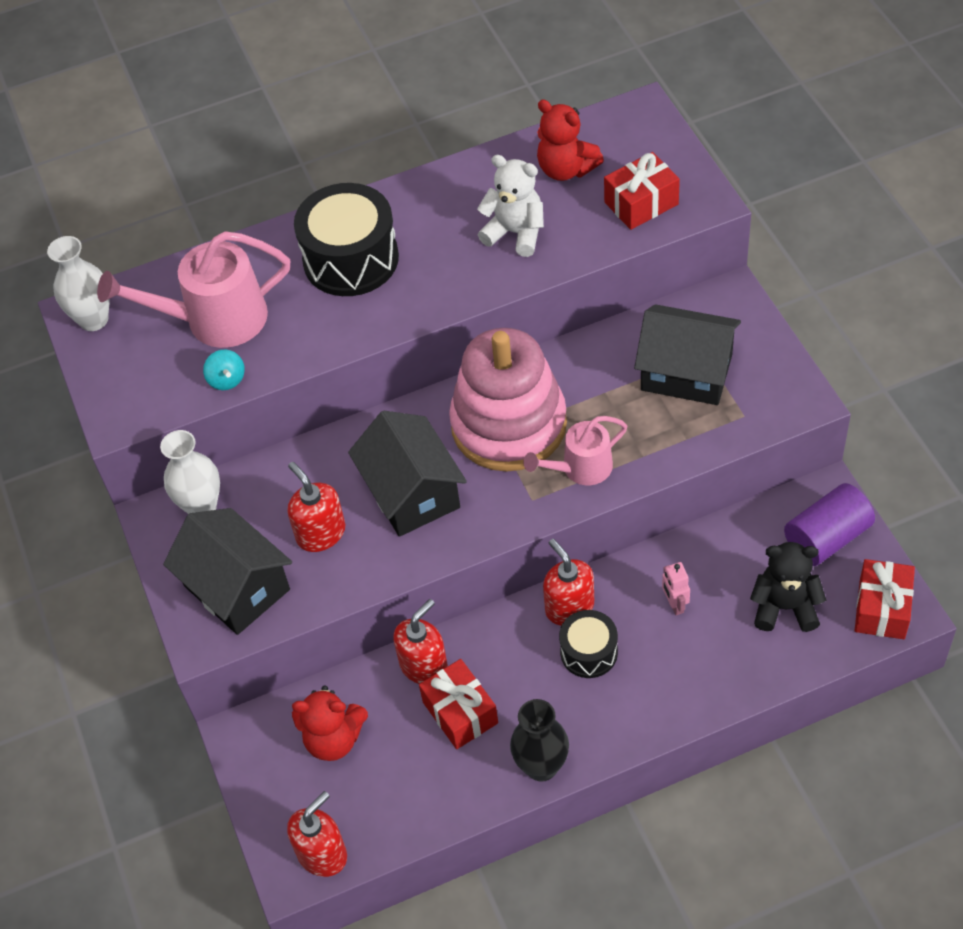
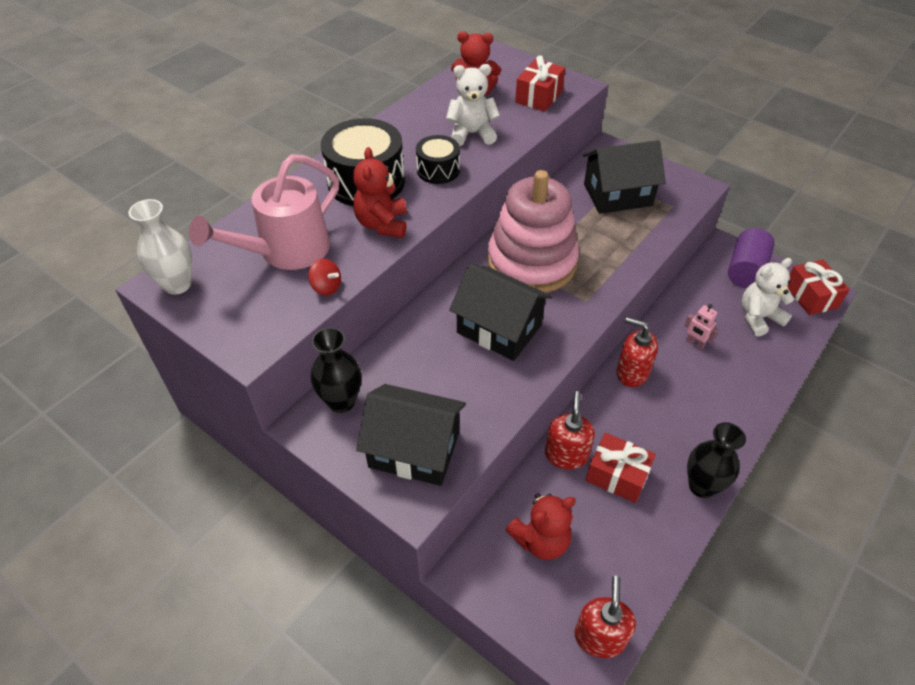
camera: 35 degrees left, 5 degrees down
white vase [160,430,220,514] -> black vase [311,327,362,413]
turquoise spinning top [203,350,245,390] -> red spinning top [308,258,341,295]
red soap dispenser [288,462,345,552] -> none
pink watering can [523,416,627,485] -> none
black drum [559,610,618,678] -> black drum moved to [416,135,460,184]
black teddy bear [750,542,826,632] -> white teddy bear [742,258,794,337]
none -> red teddy bear [353,147,407,238]

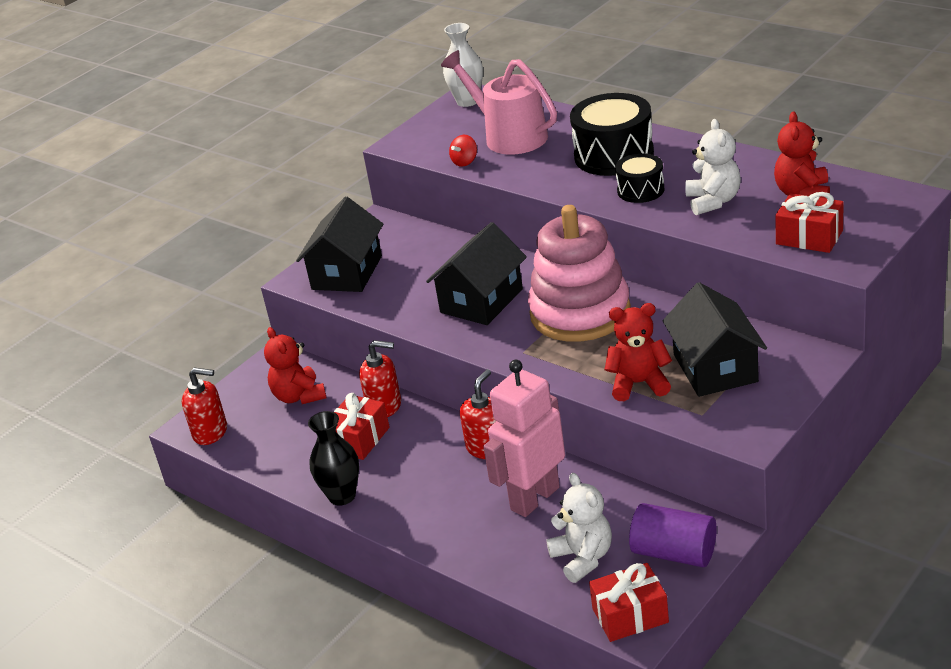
camera: 95 degrees right, 15 degrees down
black vase [311,327,362,413] -> none
red teddy bear [353,147,407,238] -> red teddy bear moved to [604,303,672,401]
pink robot [684,304,718,350] -> pink robot [483,360,565,517], size x2.45

